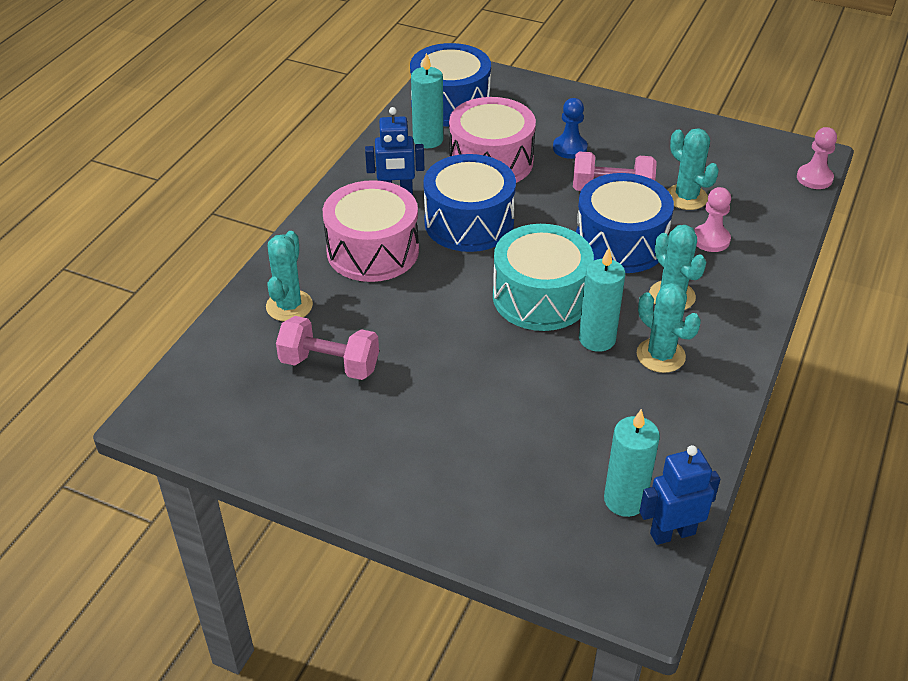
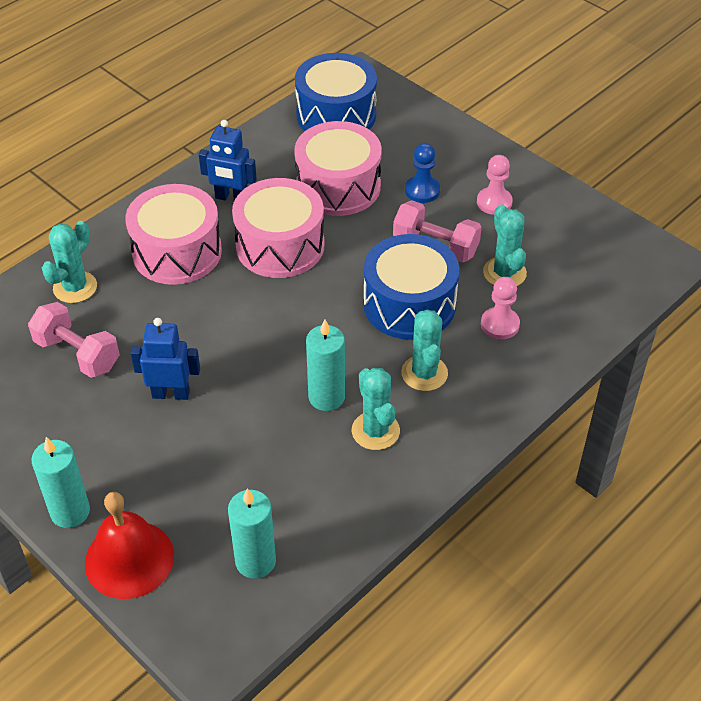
camera: 20 degrees right, 5 degrees up
turquoise candle [411,53,443,148] -> turquoise candle moved to [31,437,90,528]
blue drum [423,154,516,252] -> pink drum [232,178,324,278]
turquoise drum [493,224,594,331] -> none
blue robot [639,445,720,545] -> blue robot moved to [130,318,200,400]
pink pawn [797,127,837,189] -> pink pawn moved to [477,155,513,215]
none -> red bell [85,492,174,599]

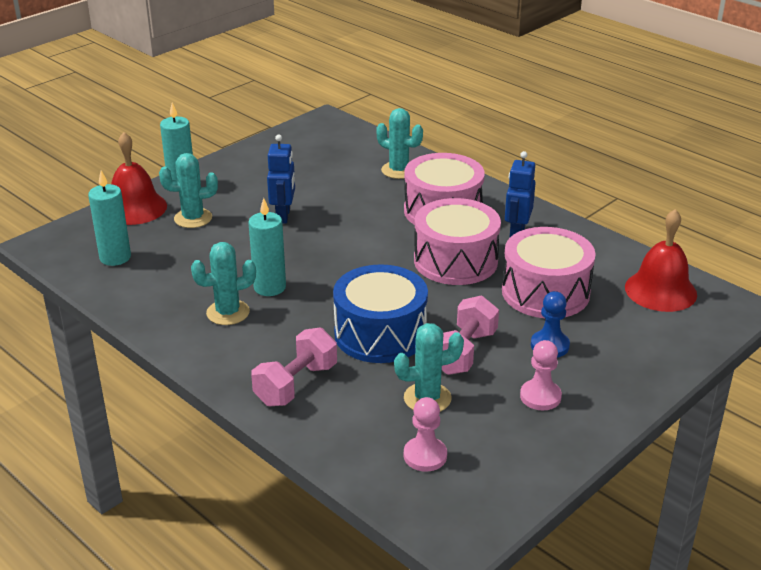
camera: 90 degrees right, 15 degrees down
pink dumbbell [28,302,120,378] -> pink dumbbell moved to [251,327,337,406]
blue drum [295,53,377,131] -> red bell [625,209,697,312]
turquoise cactus [401,310,448,391] -> turquoise cactus moved to [159,153,218,228]
pink pawn [481,277,520,339] -> pink pawn moved to [404,397,447,472]

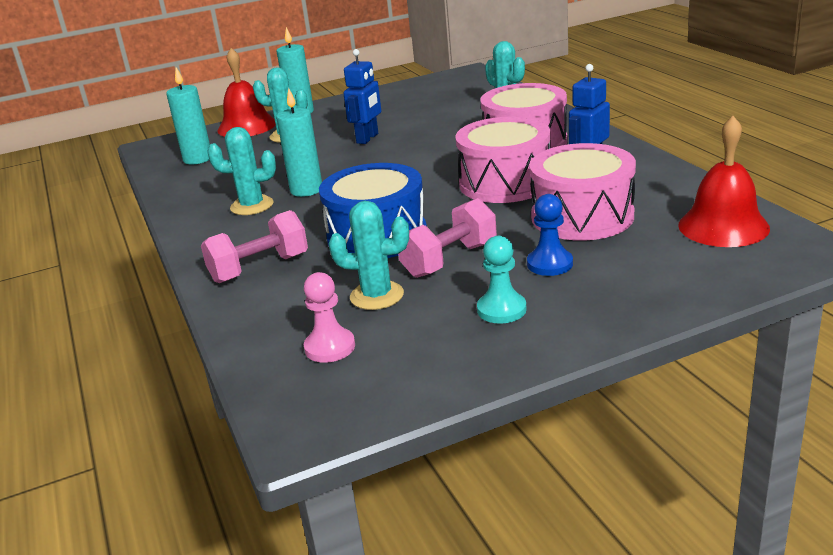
camera: 25 degrees right, 5 degrees down
pink pawn [520,340,562,410] -> turquoise pawn [477,236,527,324]

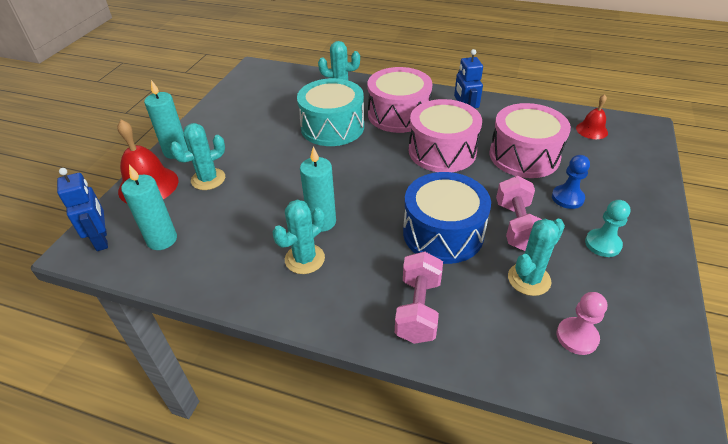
camera: 50 degrees left, 15 degrees up
blue robot [343,49,381,144] -> blue robot moved to [57,168,108,251]
red bell [678,116,770,247] -> red bell [576,94,608,139], size x0.58
none -> turquoise drum [297,78,364,146]

